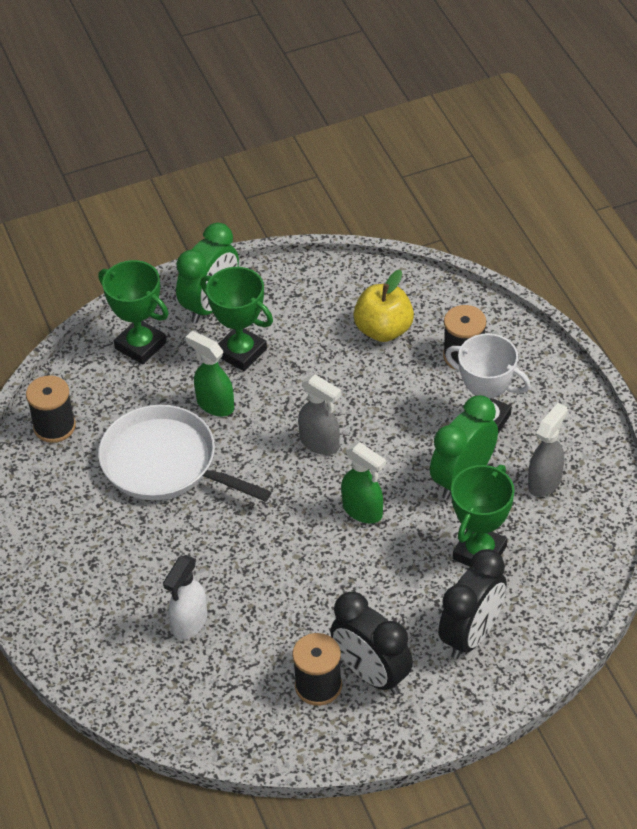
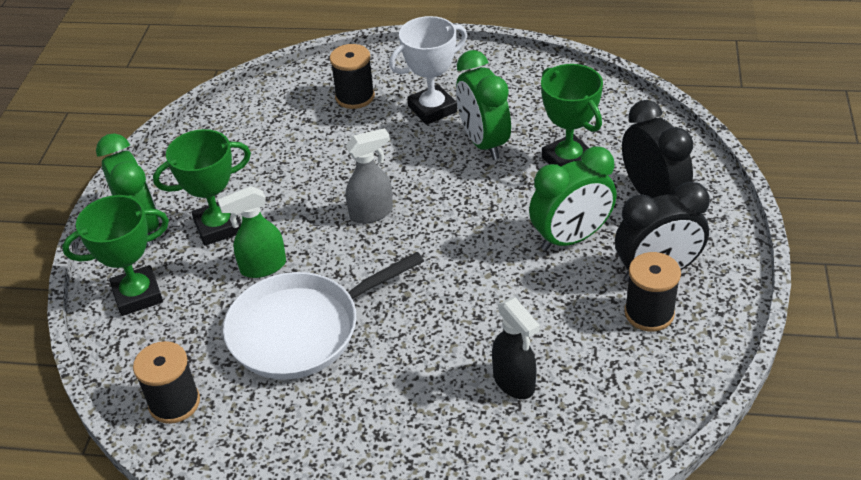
camera: 60 degrees left, 5 degrees down
white spray bottle [163,555,207,640] -> black spray bottle [492,297,540,399]
green spray bottle [341,442,386,524] -> none
yellow apple [353,270,414,342] -> none
grey spray bottle [528,403,568,497] -> none
none -> green clock [529,147,616,251]

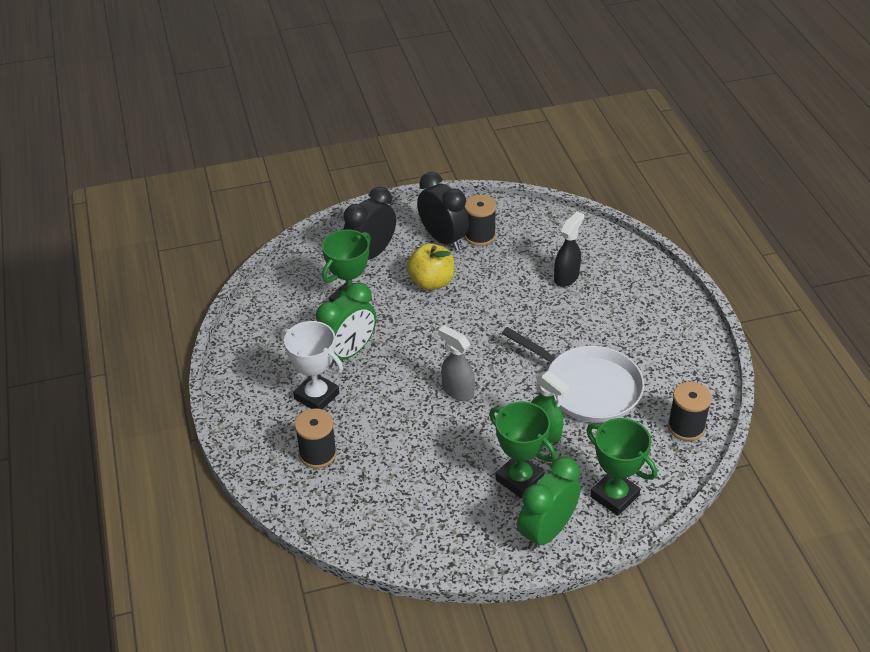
camera: 115 degrees left, 0 degrees up
green clock [529,147,616,251] -> yellow apple [407,243,455,290]

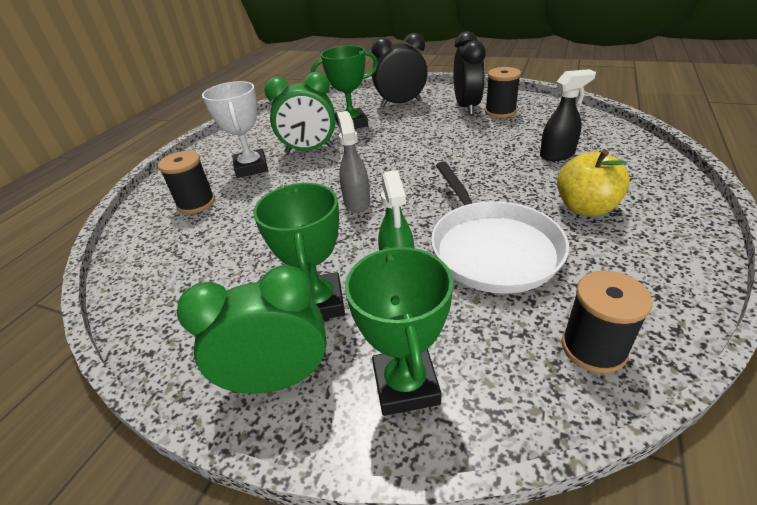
camera: 40 degrees right, 5 degrees down
yellow apple [407,243,455,290] -> yellow apple moved to [557,149,630,216]

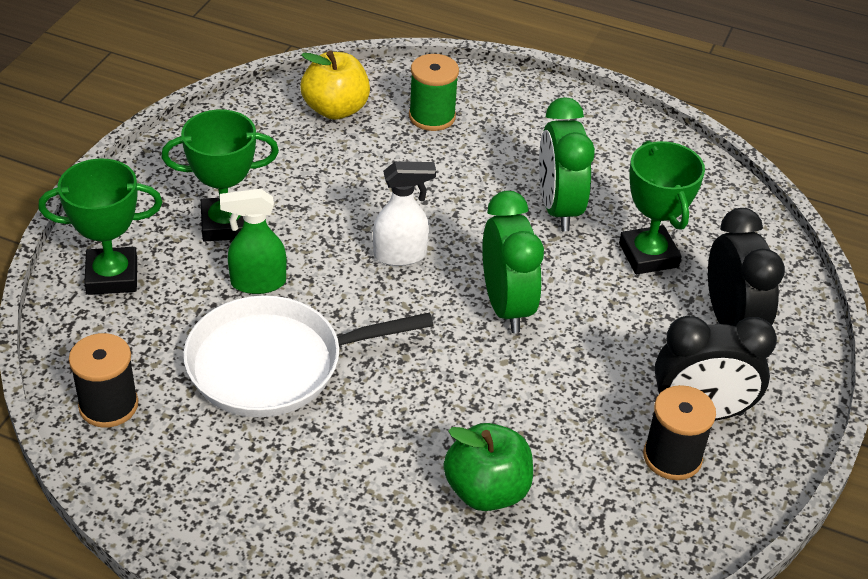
camera: 85 degrees right, 5 degrees up
black spool [158,151,215,214] -> green spool [409,54,459,131]
green clock [177,265,327,394] -> green clock moved to [482,191,544,333]
white trophy [202,81,268,178] -> none
grey spray bottle [337,111,370,213] -> white spray bottle [373,161,436,266]
black spray bottle [540,69,596,161] -> green apple [444,423,533,511]
yellow apple [557,149,630,216] -> yellow apple moved to [301,51,370,120]

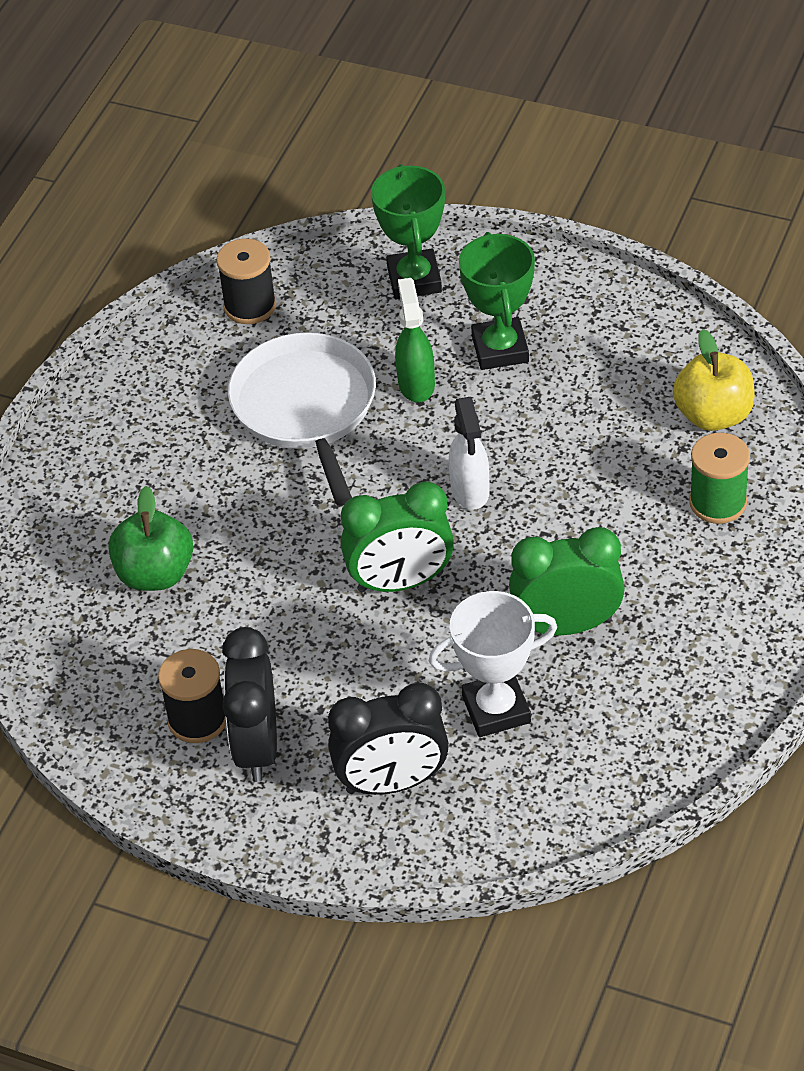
camera: 95 degrees right, 5 degrees up
green trophy [619,141,705,274] -> white trophy [429,591,557,737]

